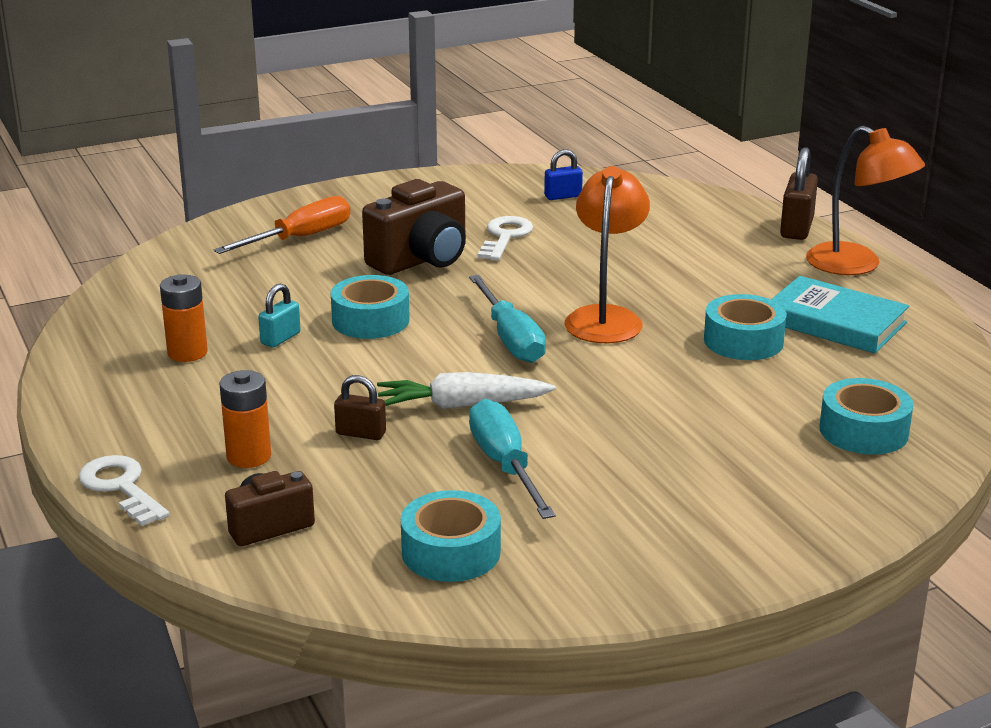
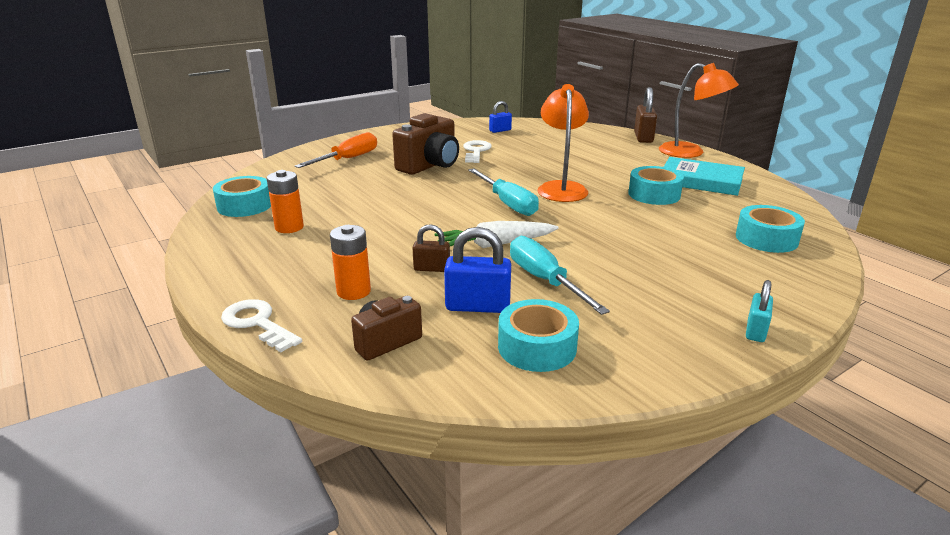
camera: 10 degrees left, 0 degrees up
turquoise padlock [258,283,301,348] -> turquoise padlock moved to [746,280,773,342]
turquoise tape [331,275,410,339] -> turquoise tape moved to [213,176,271,217]
none -> blue padlock [444,227,511,313]

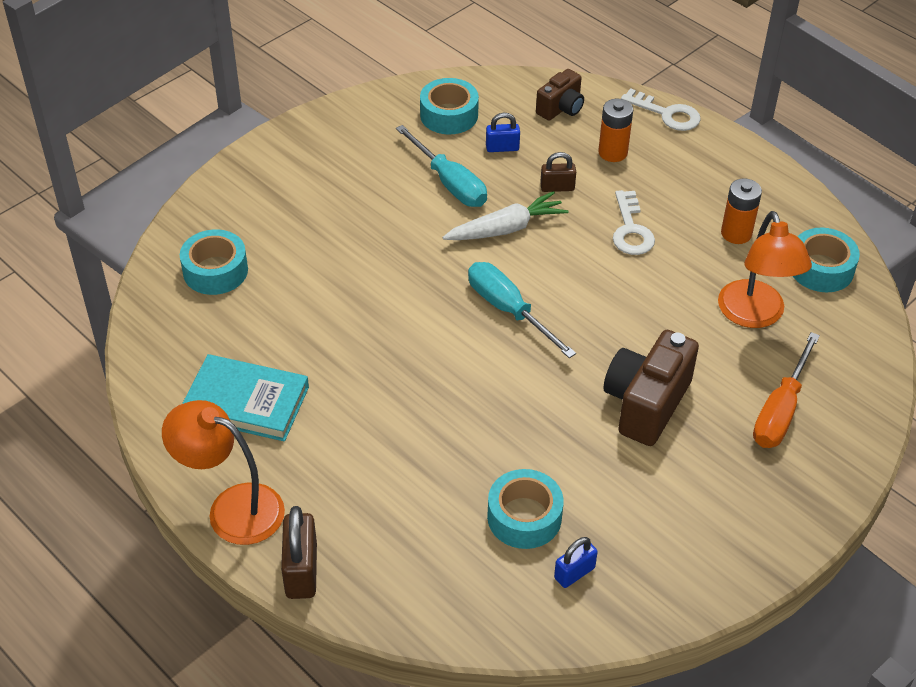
camera: 170 degrees right, 20 degrees up
blue padlock [444,227,511,313] -> blue padlock [486,113,520,152], size x0.62
white key [463,140,492,163] -> white key moved to [613,190,655,255]
orange lamp [537,84,589,202] -> orange lamp moved to [718,211,812,328]
turquoise tape [628,166,684,205] -> turquoise tape moved to [487,469,564,549]
turquoise padlock [746,280,773,342] -> none

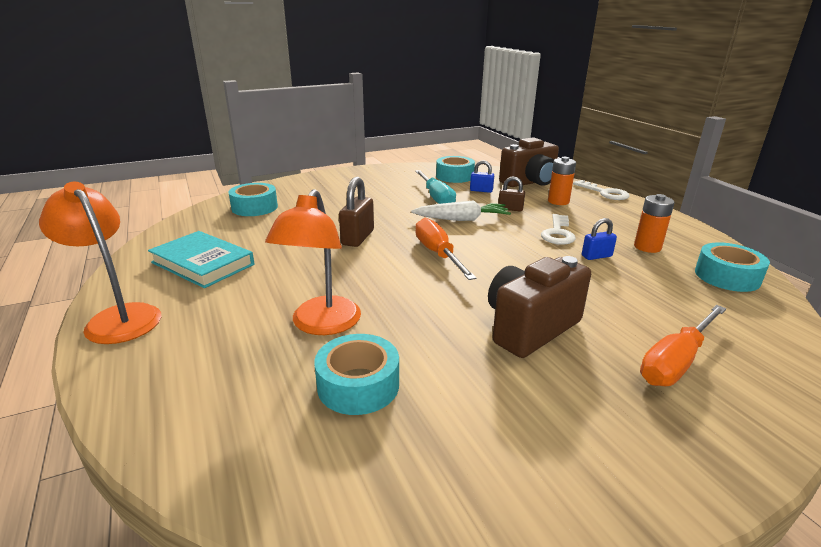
camera: 20 degrees right, 20 degrees down
brown padlock [281,506,317,599] -> brown padlock moved to [339,177,374,247]
turquoise screwdriver [468,262,576,358] -> orange screwdriver [415,218,476,280]
brown camera [536,69,584,121] -> brown camera [499,137,559,187], size x1.70
blue padlock [554,537,598,588] -> blue padlock moved to [582,218,617,260]
orange lamp [718,211,812,328] -> orange lamp moved to [265,189,361,335]

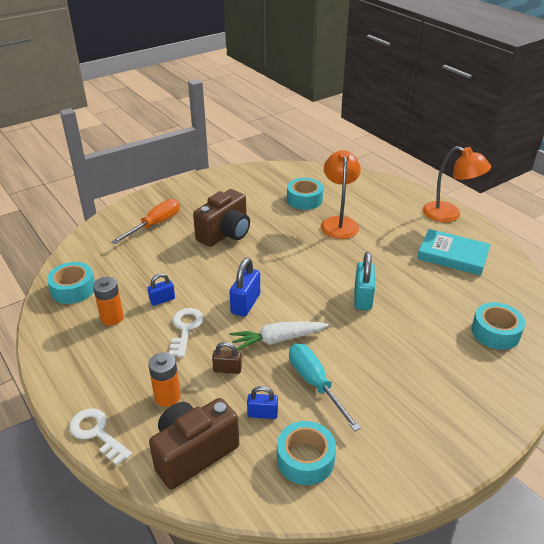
camera: 170 degrees right, 10 degrees up
brown padlock [339,177,374,247] -> turquoise padlock [354,252,375,310]
orange screwdriver [415,218,476,280] -> none
none -> blue padlock [229,258,260,317]

